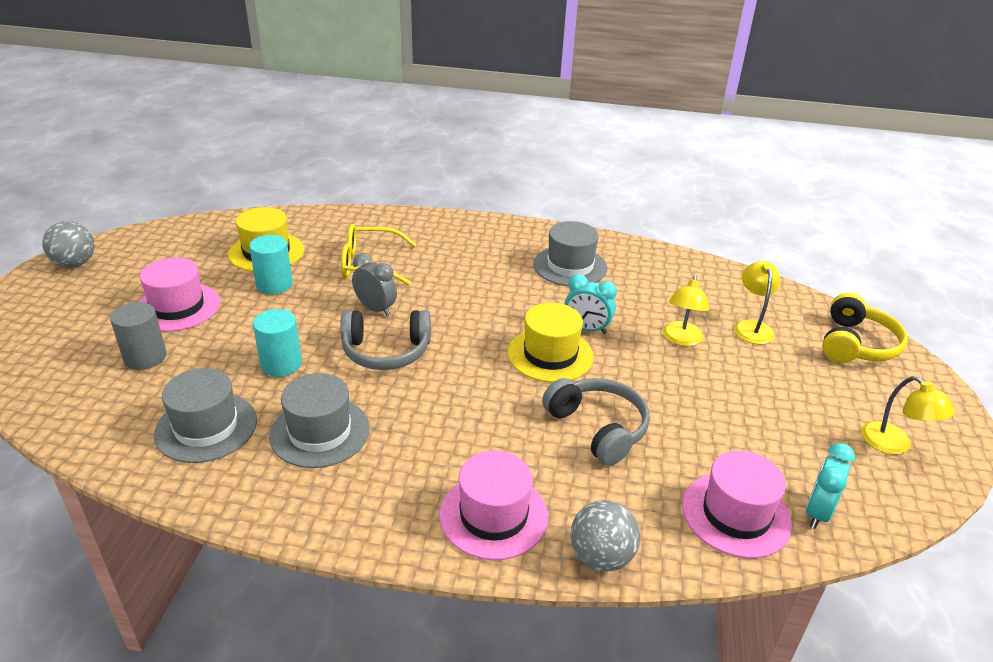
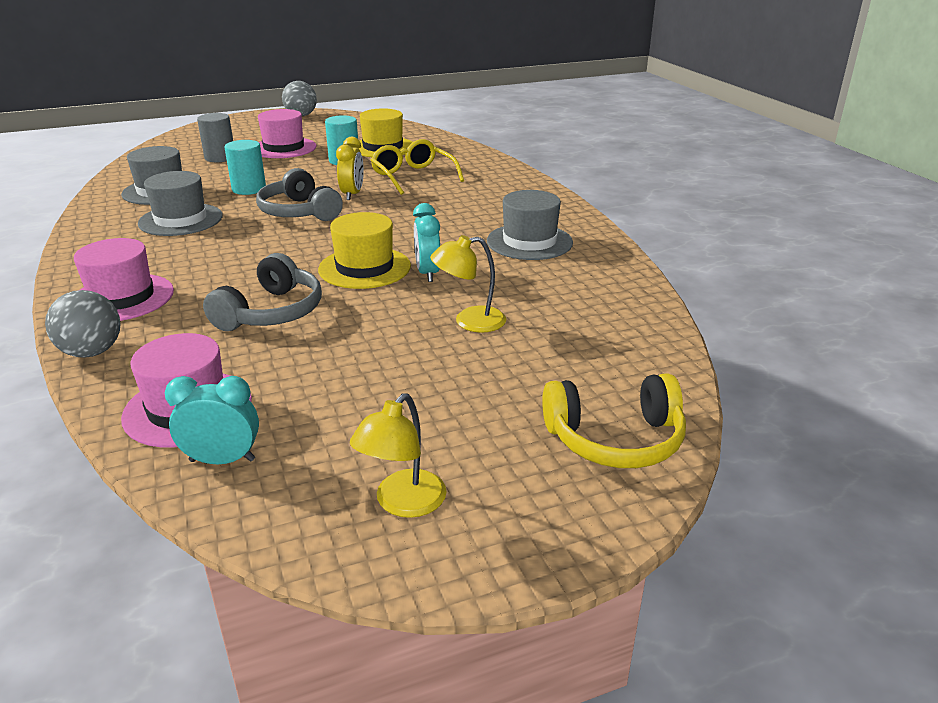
camera: 60 degrees right, 5 degrees down
grey clock [352,253,397,316] -> yellow clock [336,137,364,200]
yellow lamp [734,261,780,345] -> none

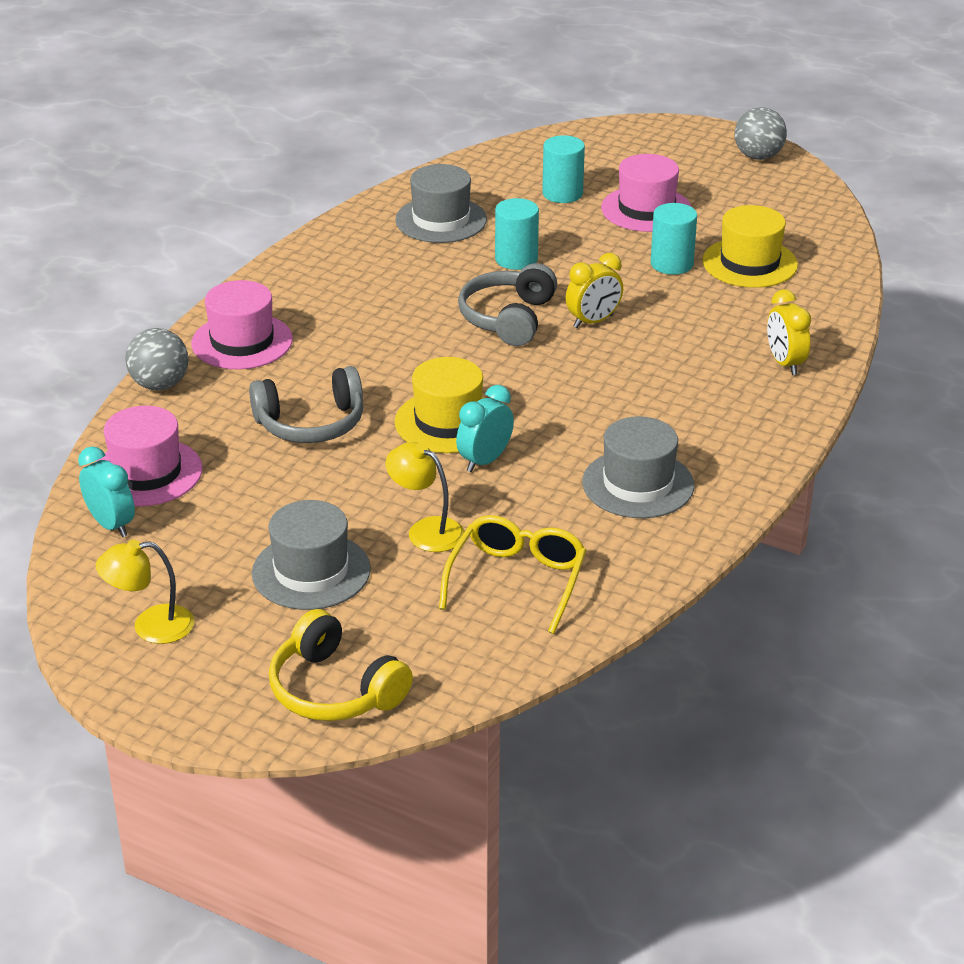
camera: 50 degrees right, 5 degrees up
grey hat [138,171,223,236] -> grey hat moved to [252,500,371,610]
grey cylinder [197,113,233,162] -> turquoise cylinder [542,135,585,203]
yellow glasses [371,139,464,195] -> yellow glasses moved to [439,515,587,634]
none -> yellow clock [767,289,811,375]

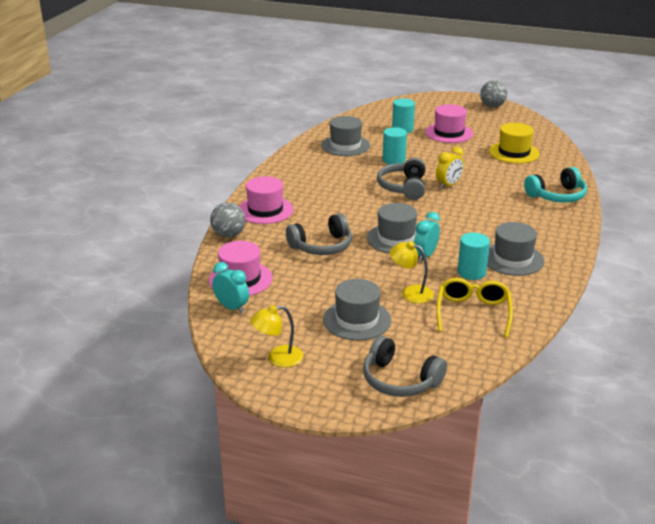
camera: 10 degrees left, 5 degrees down
yellow headphones [269,609,413,721] -> grey headphones [363,336,447,397]
yellow hat [395,357,484,453] -> grey hat [367,203,417,253]
turquoise cylinder [651,203,697,275] -> turquoise cylinder moved to [458,233,490,280]
yellow clock [767,289,811,375] -> turquoise headphones [524,167,587,203]

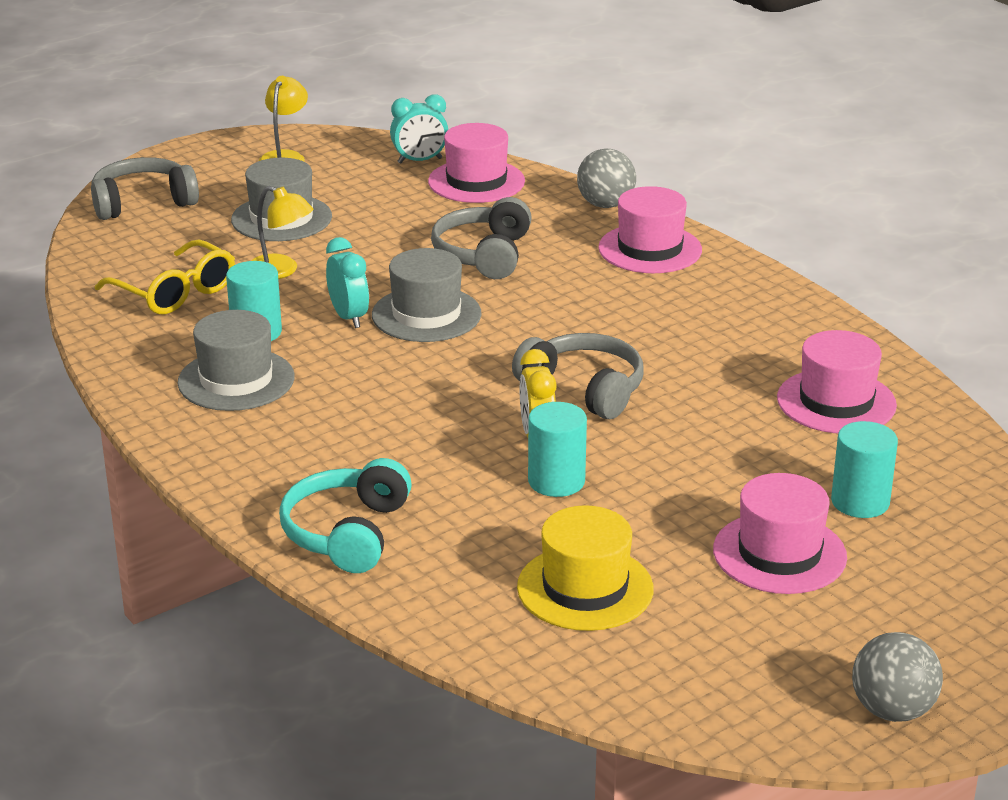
camera: 125 degrees right, 0 degrees up
grey hat [321,116,370,156] -> pink hat [777,330,897,433]
turquoise cylinder [383,127,407,165] -> turquoise cylinder moved to [528,402,587,497]
yellow lamp [390,241,434,303] -> yellow lamp turned 60 degrees clockwise [251,186,313,279]

